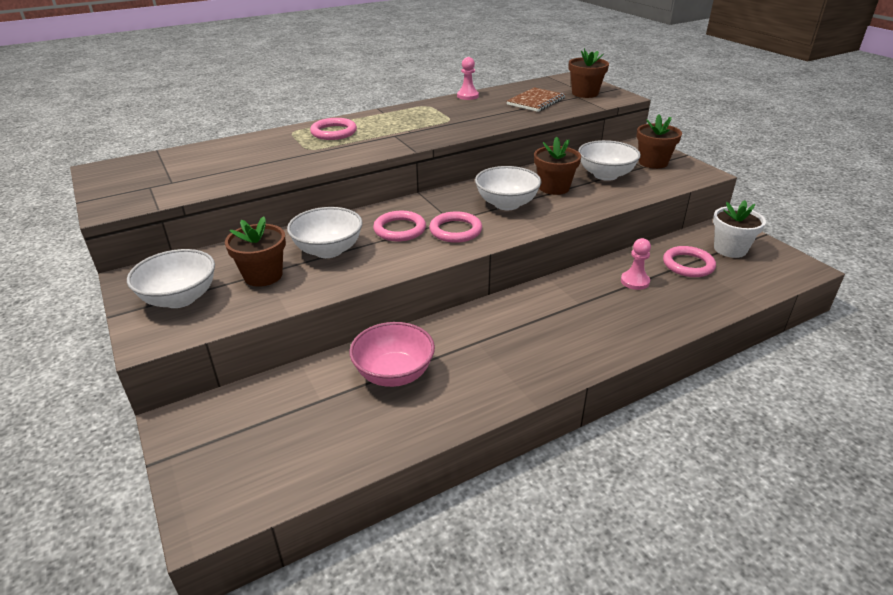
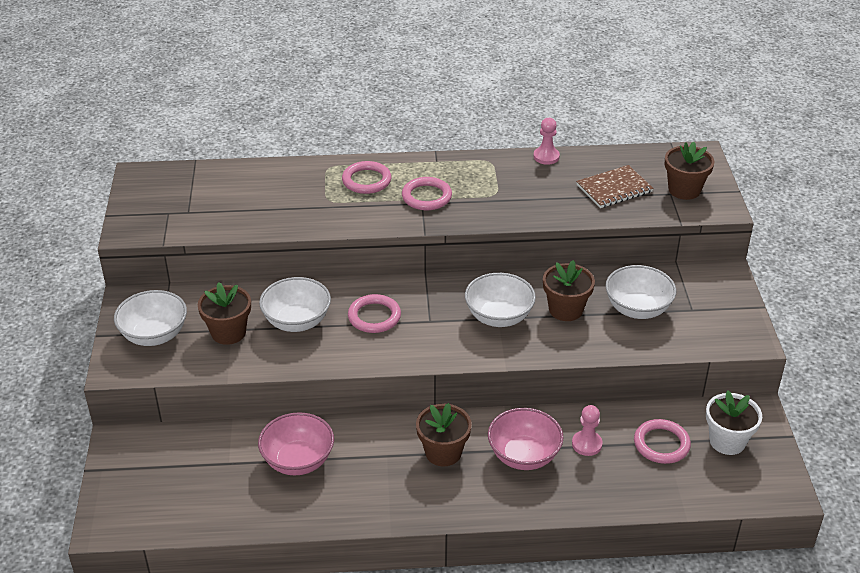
camera: 25 degrees right, 5 degrees up
pink ring [429,211,482,243] -> pink ring moved to [402,177,452,210]
brown flower pot [636,114,682,169] -> brown flower pot moved to [416,403,472,466]
none -> pink bowl [488,408,564,470]

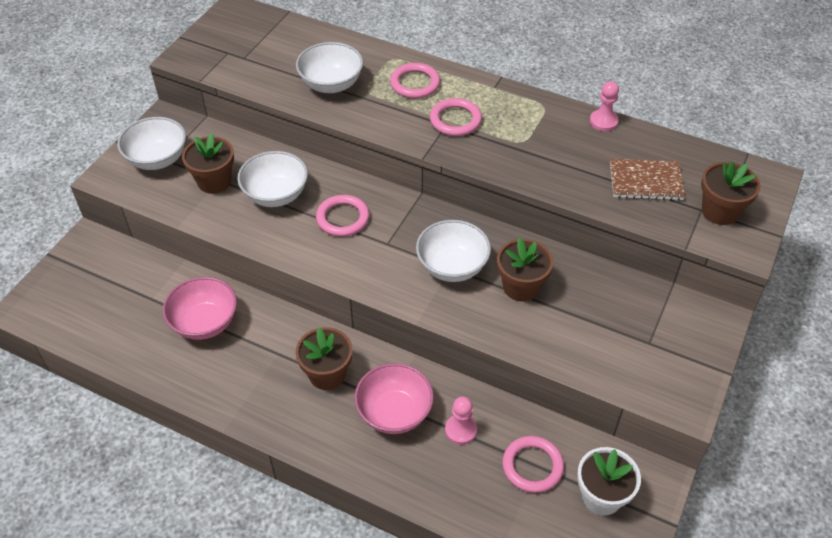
camera: 30 degrees right, 10 degrees up
white bowl [605,265,676,319] -> white bowl moved to [296,42,363,93]

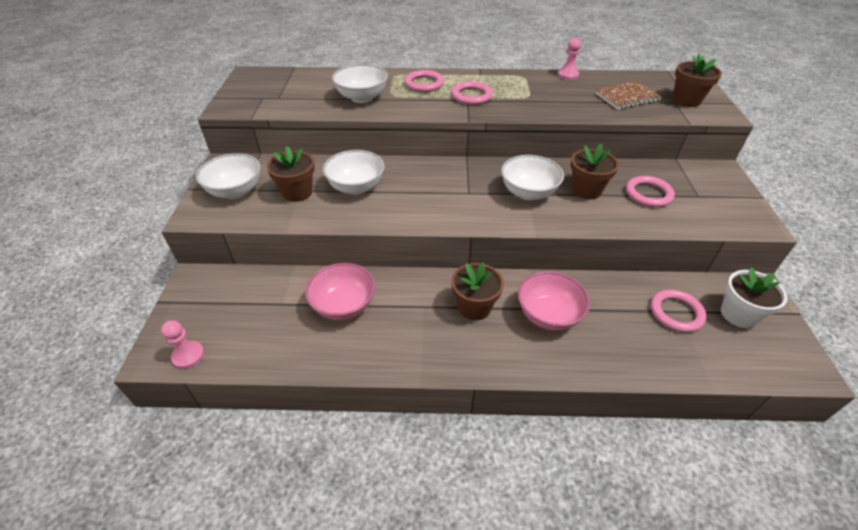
camera: 25 degrees left, 5 degrees down
pink ring [316,195,370,237] -> pink ring moved to [626,176,675,207]
pink pawn [445,397,477,445] -> pink pawn moved to [161,320,204,369]

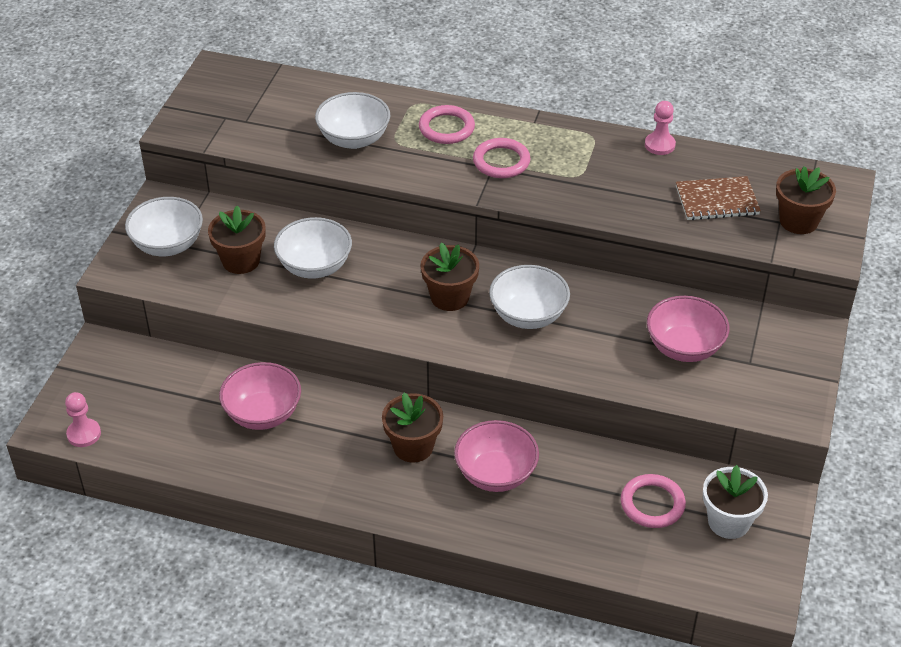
camera: 15 degrees right, 0 degrees up
brown flower pot [571,144,619,199] -> brown flower pot moved to [421,243,479,311]
pink ring [626,176,675,207] -> pink bowl [647,296,730,362]

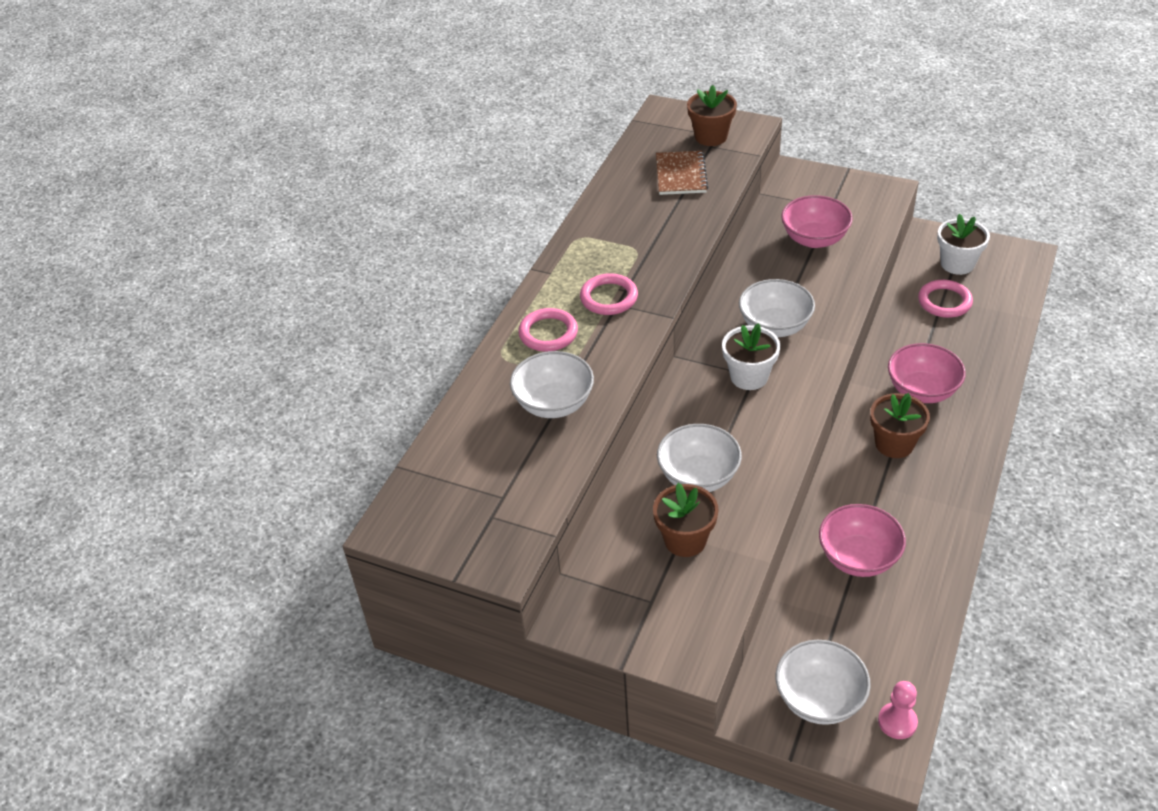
camera: 80 degrees left, 0 degrees up
white bowl [125,197,203,256] -> white bowl moved to [776,640,871,725]
brown flower pot [421,243,479,311] -> white flower pot [722,323,780,390]
pink pawn [645,101,676,155] -> none

